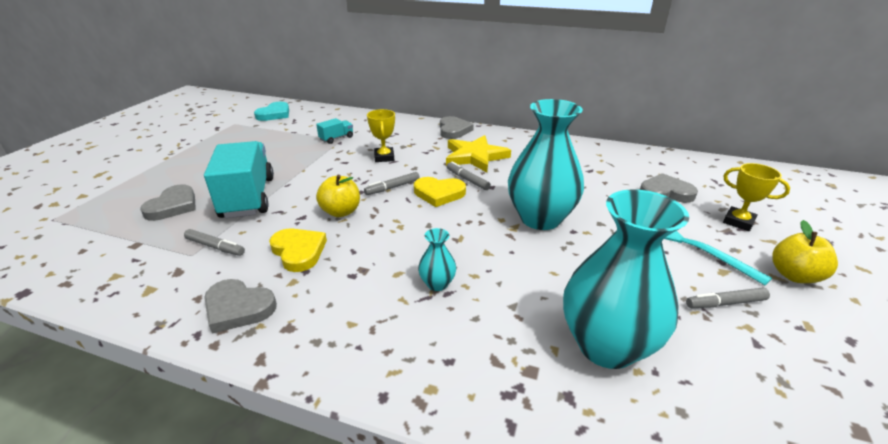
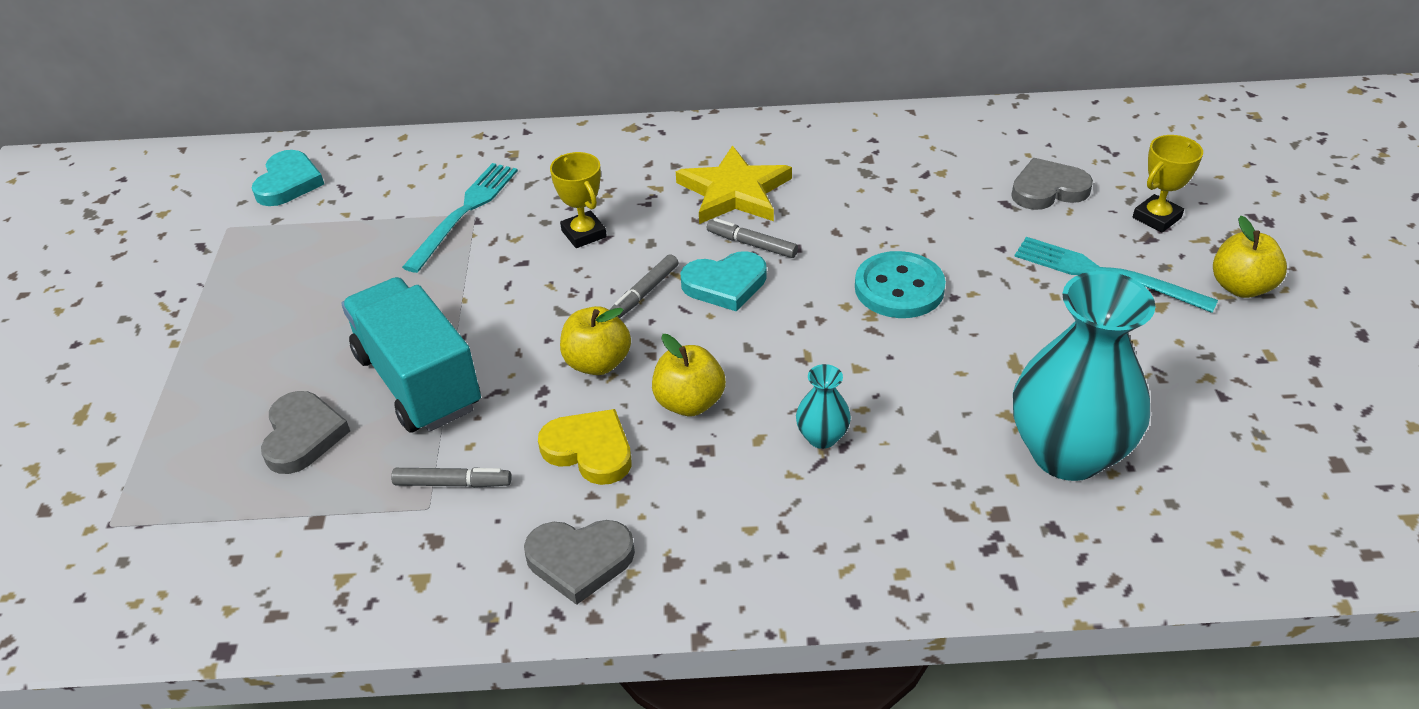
camera: 20 degrees left, 10 degrees up
turquoise truck [316,118,353,144] -> turquoise fork [402,163,518,273]
yellow heart [414,177,466,207] -> turquoise heart [680,251,767,312]
grey heart [440,116,474,139] -> none
turquoise vase [508,99,584,230] -> turquoise button [855,251,946,318]
grey marker [686,288,770,308] -> none
yellow trophy [723,163,790,231] -> yellow trophy turned 60 degrees counterclockwise [1133,135,1203,233]
none -> yellow apple [652,334,726,416]

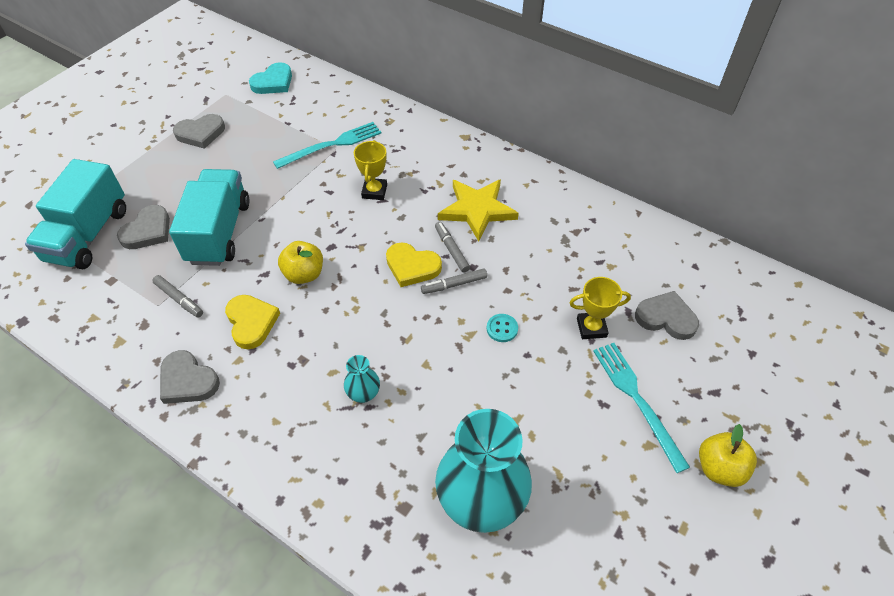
camera: 35 degrees right, 10 degrees up
grey marker [609,254,678,319] -> grey marker moved to [421,268,487,294]
yellow apple [652,334,726,416] -> none
turquoise heart [680,251,767,312] -> yellow heart [386,242,442,287]
turquoise button [855,251,946,318] -> turquoise button [487,314,518,342], size x0.51
yellow trophy [1133,135,1203,233] -> yellow trophy moved to [570,277,631,339]
none -> turquoise truck [25,159,126,269]
none -> grey heart [173,114,225,149]

